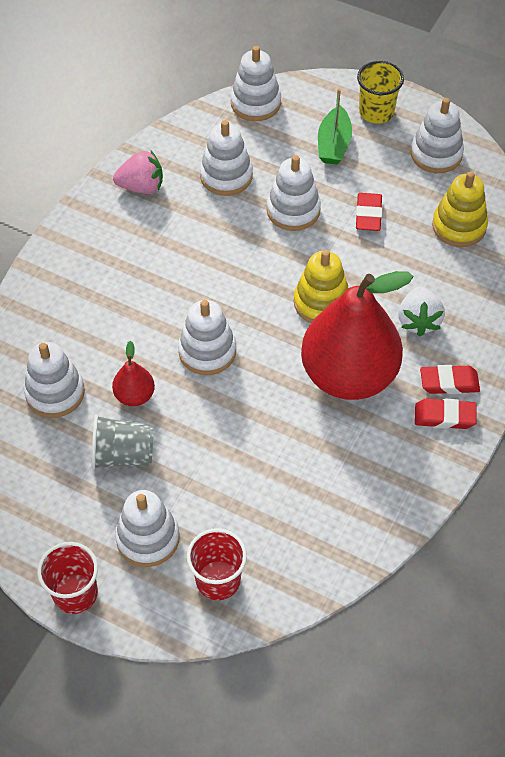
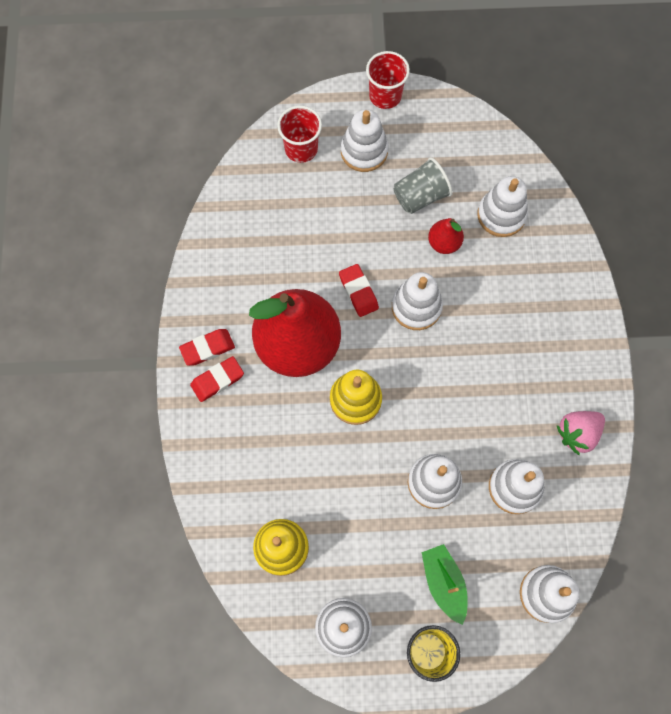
camera: 150 degrees right, 15 degrees up
red eraser [356,193,382,231] -> red eraser moved to [339,264,379,317]
white strawberry [398,287,445,337] -> none

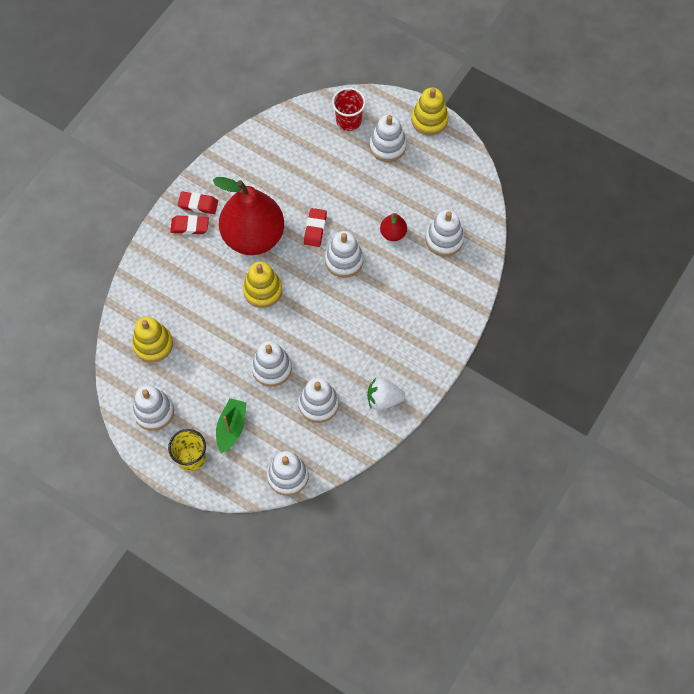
camera: 35 degrees right, 5 degrees down
red cup [366,51,410,109] -> yellow stacking toy [411,88,449,136]
grey cup [394,157,453,214] -> none
pink strawberry [557,411,605,455] -> white strawberry [367,378,405,410]

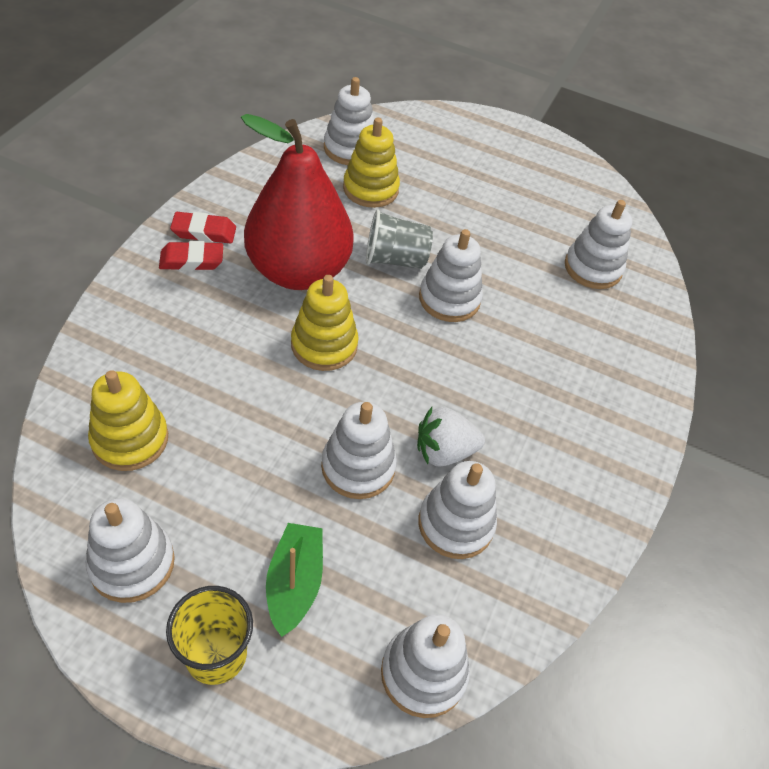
camera: 15 degrees left, 15 degrees down
red eraser [304,208,327,247] -> grey cup [366,209,433,269]
red cup [332,88,366,131] -> none
white strawberry [367,378,405,410] -> white strawberry moved to [417,407,485,466]
white stacking toy [369,114,407,162] -> white stacking toy moved to [324,77,374,165]
red pear [380,213,407,241] -> none
yellow stacking toy [411,88,449,136] -> yellow stacking toy moved to [343,118,400,208]

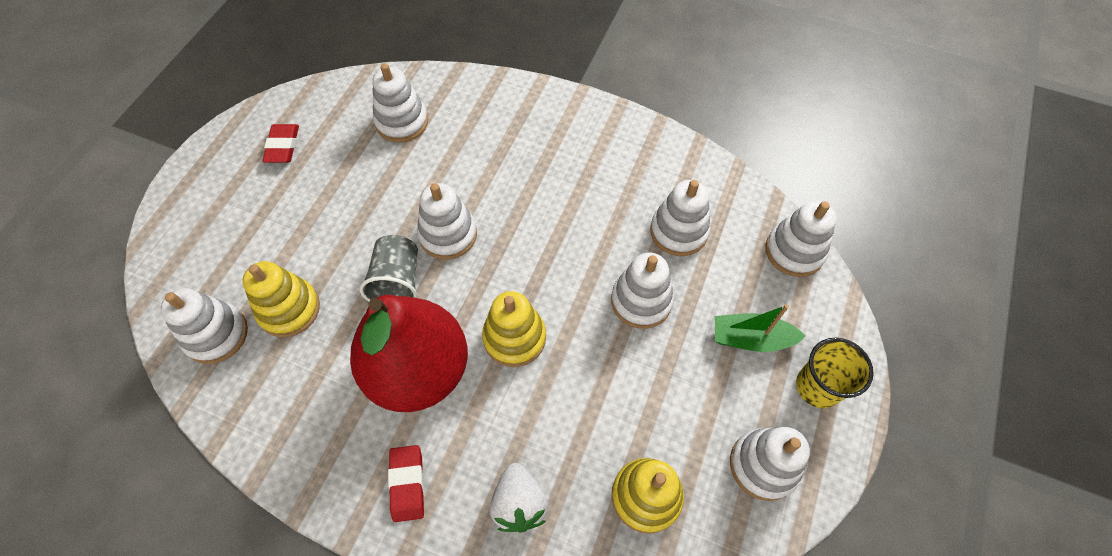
camera: 85 degrees left, 10 degrees up
red eraser [170,212,236,244] -> red eraser moved to [262,124,299,163]
white strawberry [417,407,485,466] -> white strawberry moved to [490,463,548,532]

